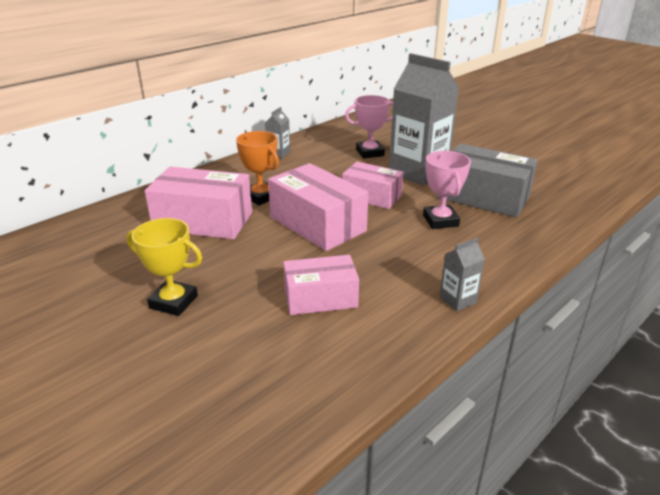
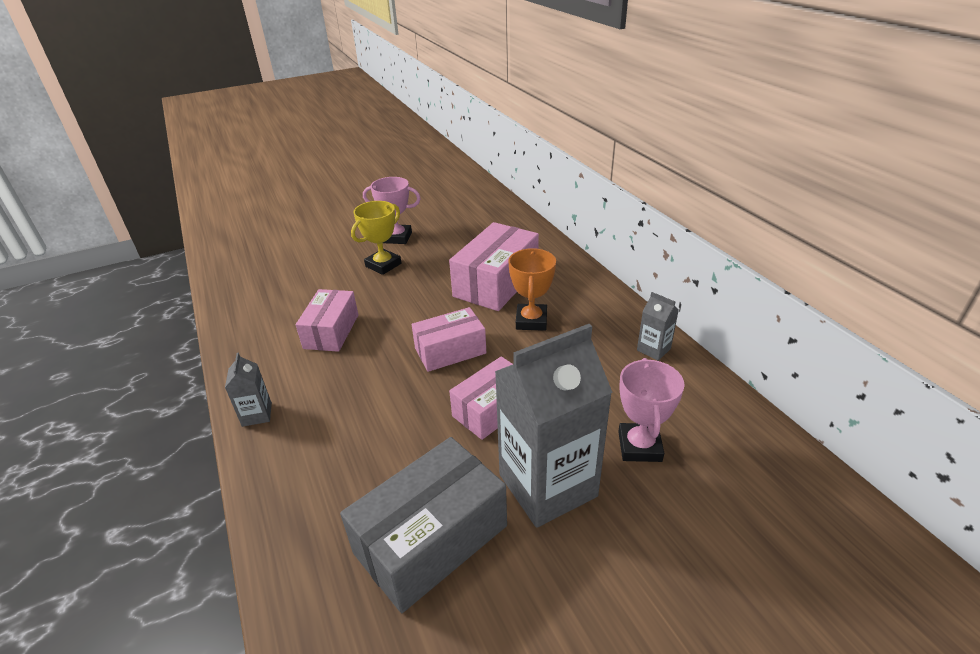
camera: 110 degrees right, 5 degrees up
orange trophy [236,131,279,205] -> orange trophy turned 60 degrees counterclockwise [508,248,556,331]
pink box [268,163,368,251] -> pink box [412,307,486,372], size x0.65
pink trophy [423,151,471,229] -> pink trophy moved to [363,177,421,244]

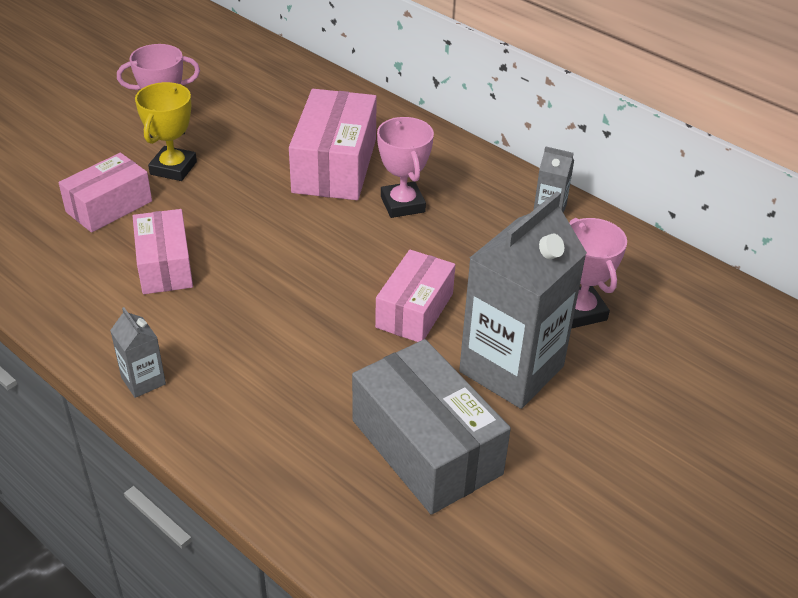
camera: 25 degrees left, 5 degrees up
grey box [340,437,507,613] -> grey box turned 60 degrees counterclockwise [352,339,511,515]
pink box [412,307,486,372] -> pink box moved to [58,153,152,233]
orange trophy [508,248,556,331] -> pink trophy [377,117,434,218]

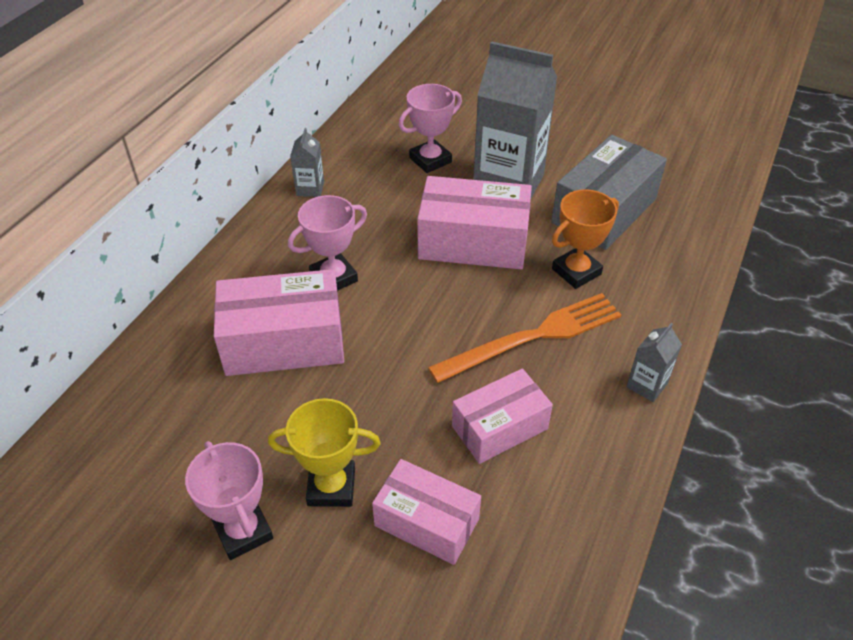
camera: 105 degrees left, 5 degrees up
pink box [375,250,455,342] -> pink box [417,176,532,269], size x1.54
none -> orange fork [428,293,621,383]
none -> orange trophy [552,189,619,289]

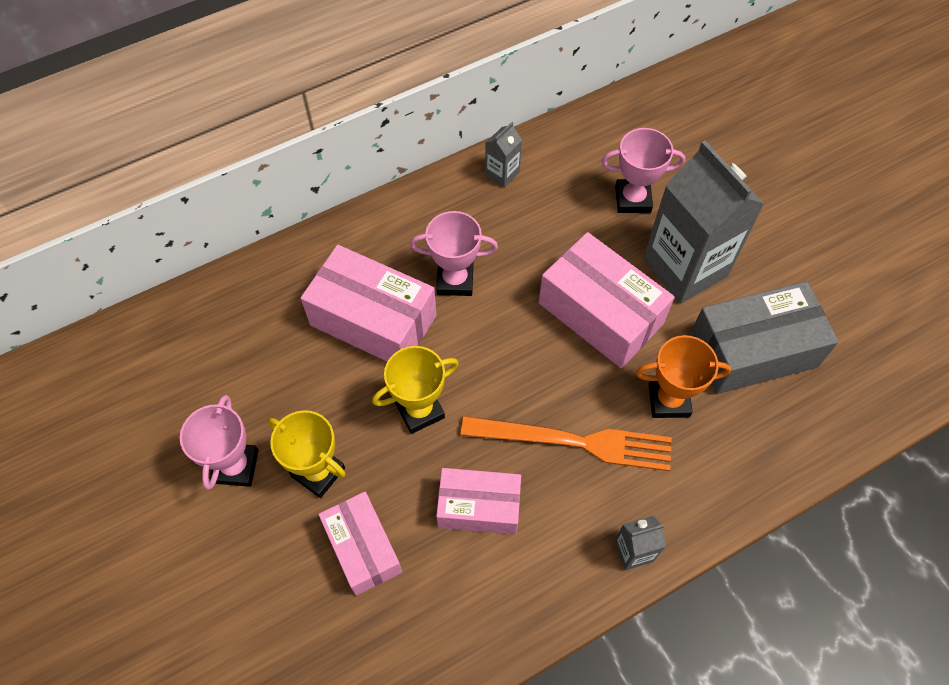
camera: 35 degrees right, 15 degrees up
none -> yellow trophy [372,346,459,434]

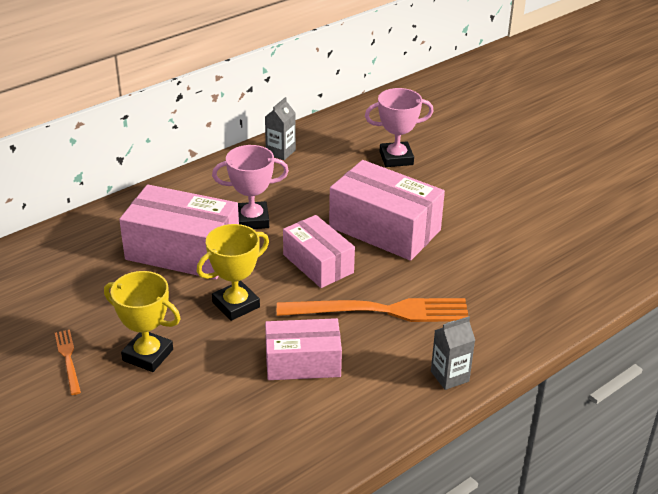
camera: 10 degrees left, 25 degrees down
pink trophy [180,395,259,490] -> orange fork [55,330,81,395]
pink box [318,491,402,596] -> pink box moved to [283,215,355,288]
orange trophy [636,335,731,418] -> none
grey carton [643,141,764,304] -> none
grey box [690,281,839,394] -> none

